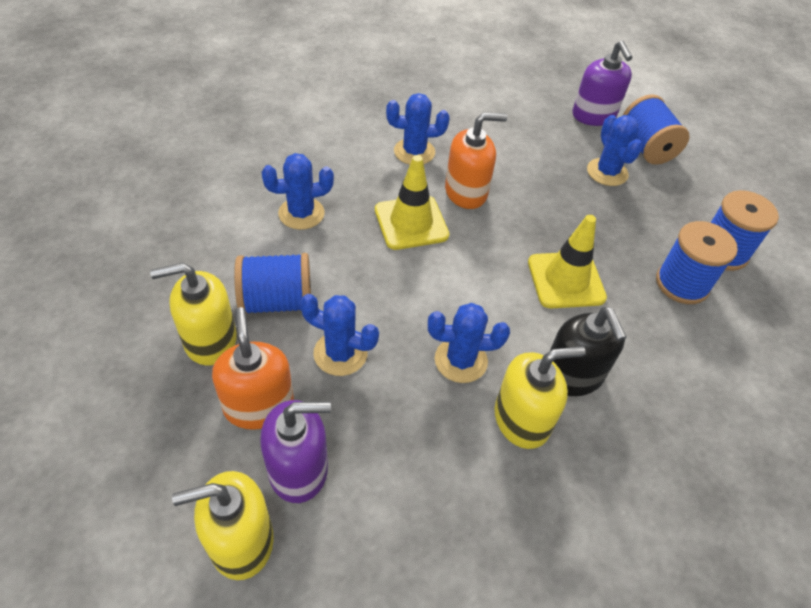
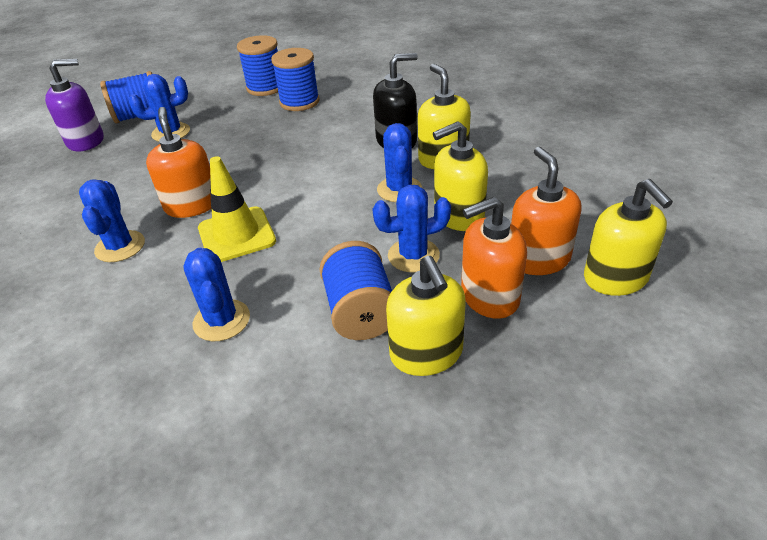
camera: 90 degrees left, 10 degrees down
purple soap dispenser [260,400,331,503] -> orange soap dispenser [511,147,582,275]
blue cactus [300,294,379,376] -> blue cactus turned 60 degrees clockwise [372,185,451,273]
yellow traffic cone [528,215,607,308] -> none
none -> yellow soap dispenser [433,121,488,231]

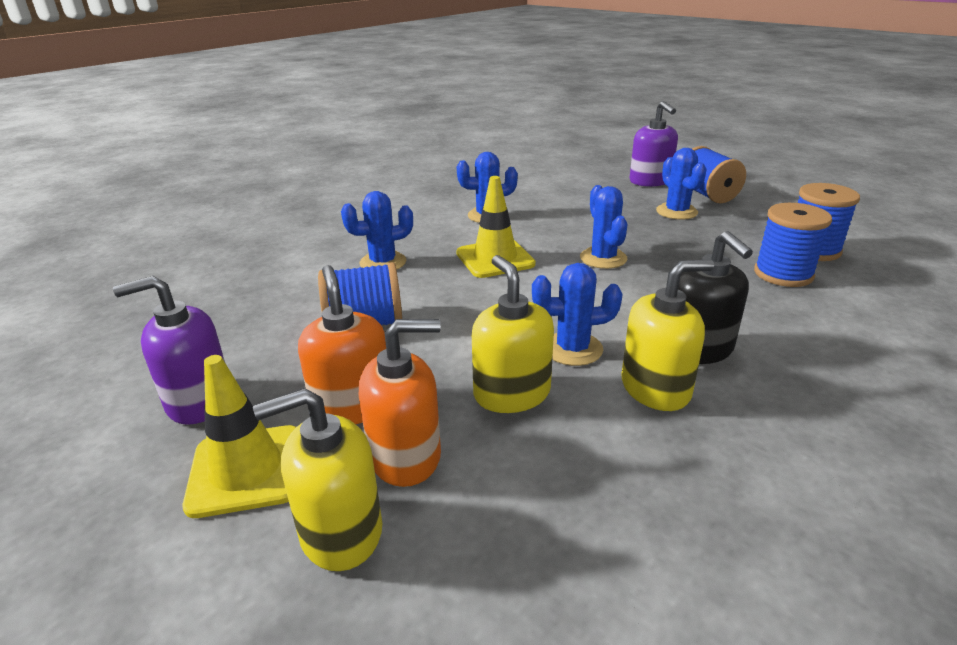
camera: 90 degrees right, 10 degrees down
orange soap dispenser [146,107,212,218] -> none
blue cactus [372,185,451,273] -> blue cactus moved to [580,185,628,269]
yellow soap dispenser [386,256,466,376] -> none
none -> purple soap dispenser [113,276,226,425]
none -> yellow traffic cone [183,355,296,518]

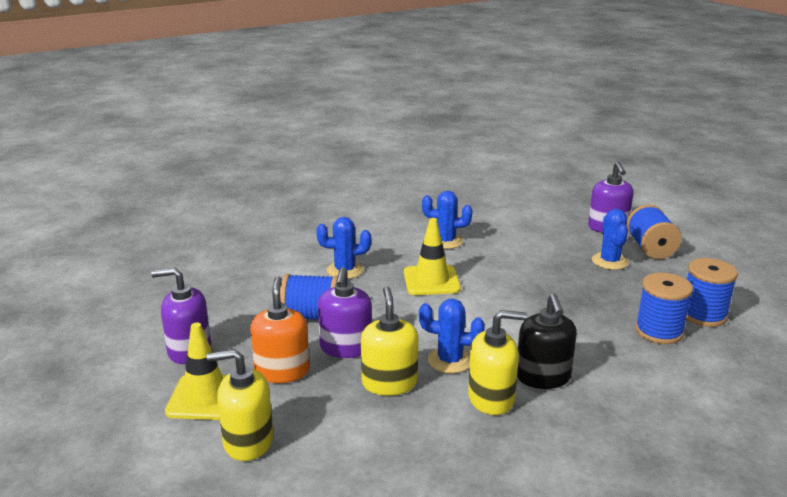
camera: 15 degrees right, 5 degrees down
orange soap dispenser [359,319,441,487] -> none
blue cactus [580,185,628,269] -> none
none -> purple soap dispenser [318,267,372,358]

